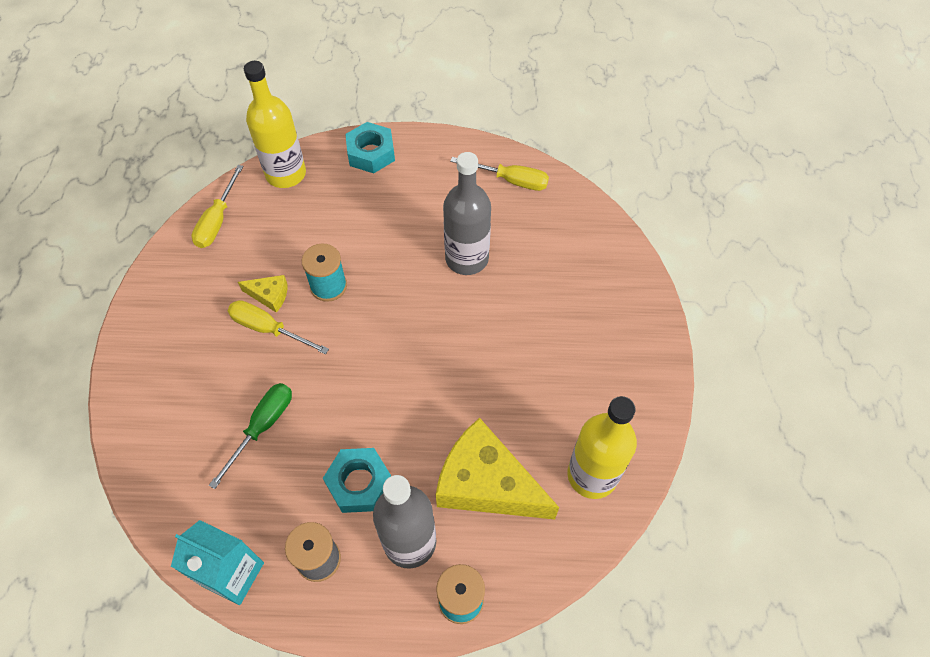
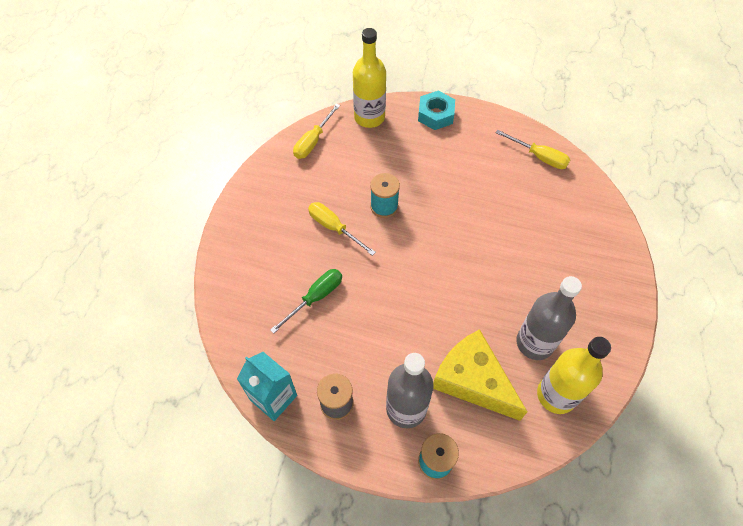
camera: 15 degrees right, 0 degrees up
yellow cheese [238,275,287,313] -> none
turquoise nut [323,448,391,513] -> none
grey bottle [443,152,491,275] -> grey bottle moved to [516,276,582,360]

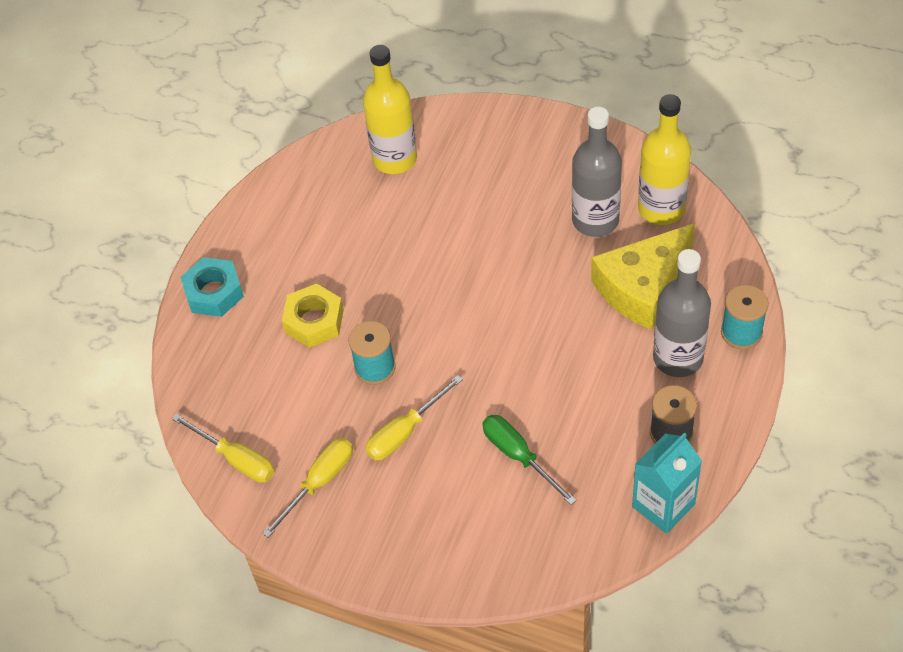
camera: 80 degrees left, 5 degrees down
yellow bottle [353,28,386,128] -> yellow bottle moved to [363,45,417,174]
yellow screwdriver [495,130,570,169] -> yellow screwdriver moved to [262,438,353,538]
none -> yellow nut [282,284,344,348]

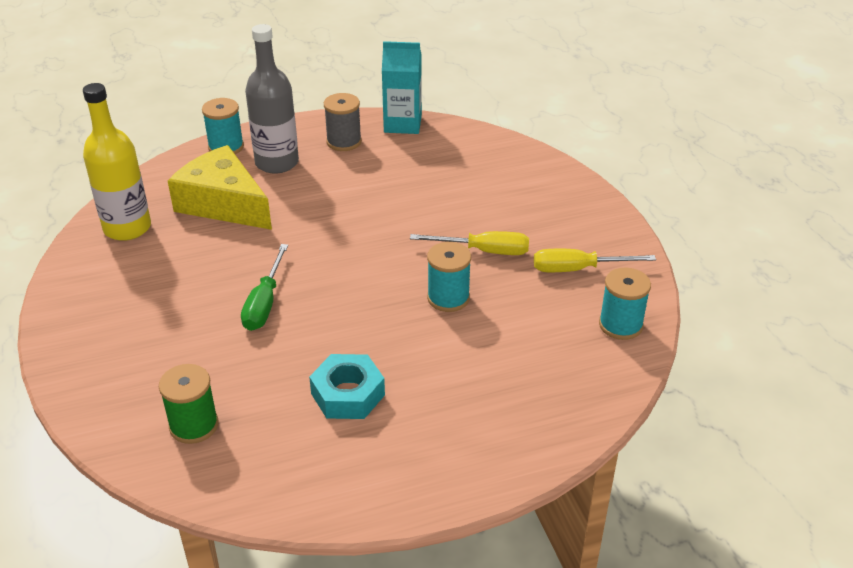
camera: 135 degrees left, 15 degrees down
yellow screwdriver [172,413,274,483] -> turquoise spool [599,268,651,340]
turquoise nut [181,257,244,317] -> turquoise nut moved to [309,354,385,419]
yellow nut [282,284,344,348] -> none
yellow bottle [363,45,417,174] -> green spool [159,364,218,444]
green screwdriver [482,415,577,505] -> green screwdriver moved to [241,244,288,331]
grey bottle [572,107,622,237] -> none
yellow cheese [591,223,695,330] -> yellow cheese turned 150 degrees counterclockwise [168,145,272,230]

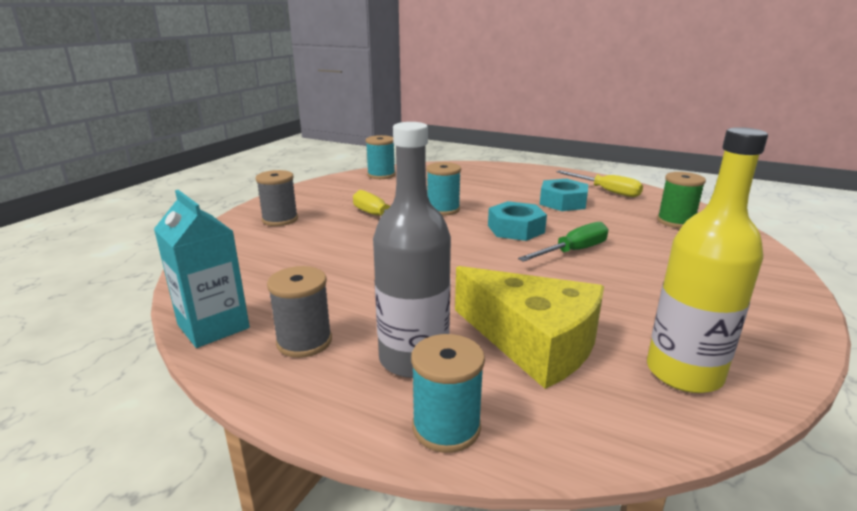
camera: 135 degrees left, 15 degrees down
yellow cheese [168,145,272,230] -> yellow cheese turned 45 degrees counterclockwise [455,266,604,389]
yellow screwdriver [534,249,656,272] -> yellow screwdriver moved to [557,170,643,197]
none -> grey spool [256,170,298,226]
none -> turquoise nut [488,201,547,241]

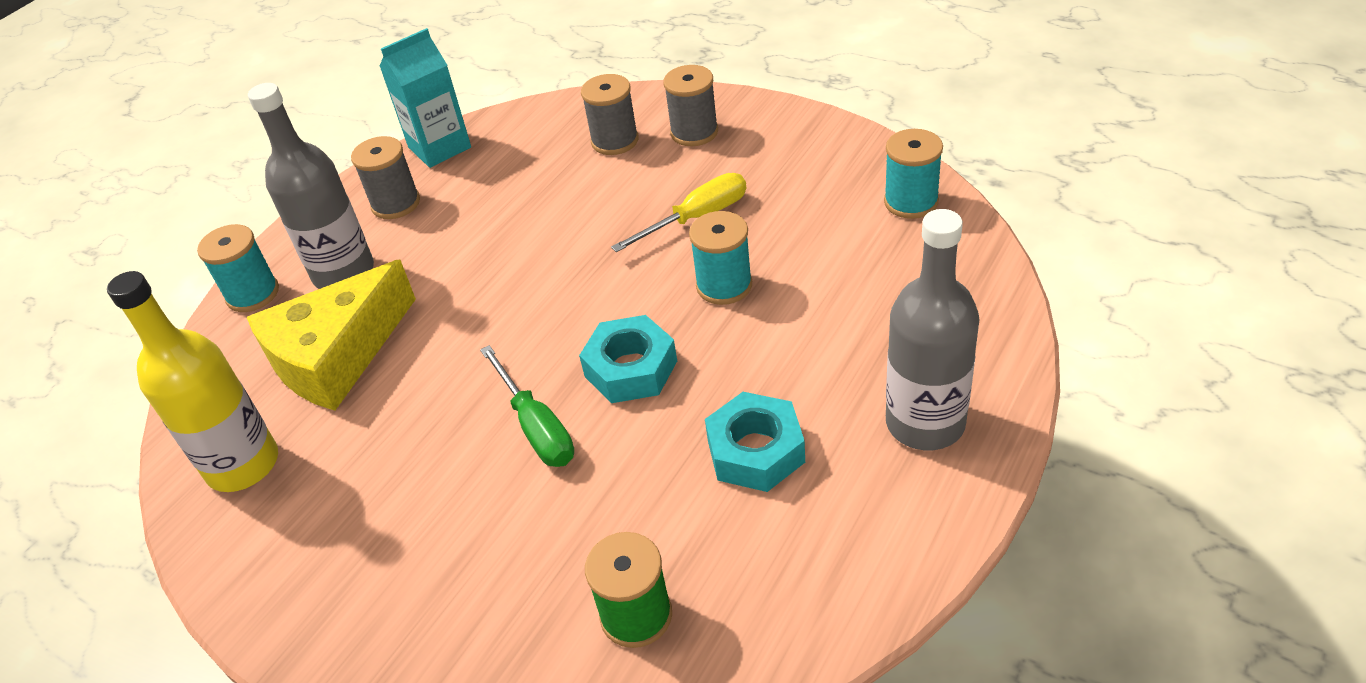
camera: 100 degrees right, 20 degrees up
yellow screwdriver [557,170,643,197] -> none
none -> grey spool [581,74,639,155]
none -> grey bottle [886,209,980,450]

